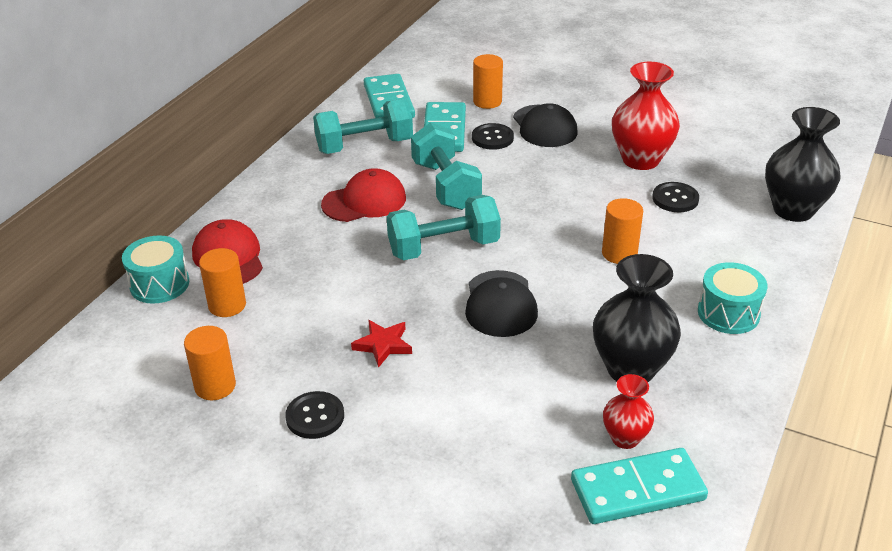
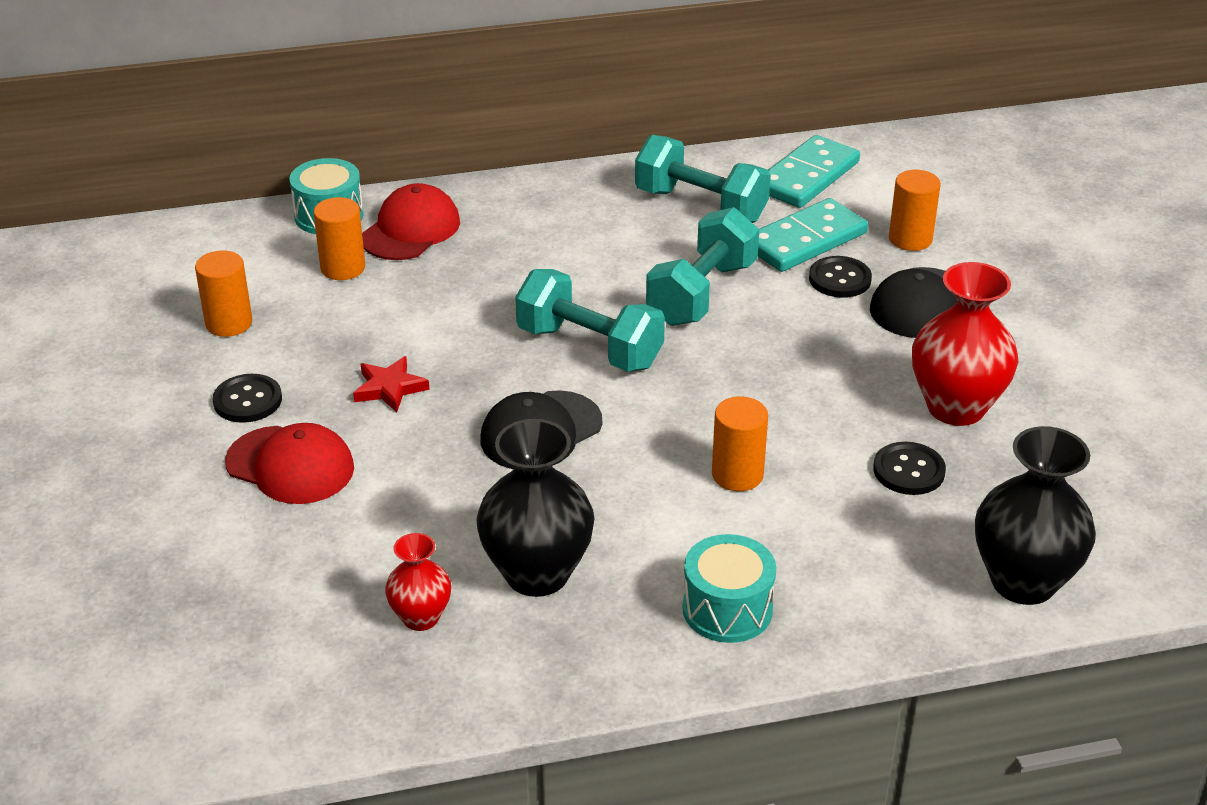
camera: 50 degrees right, 0 degrees up
red cap [321,168,406,222] -> red cap moved to [225,423,354,504]
turquoise domino [571,448,708,524] -> none

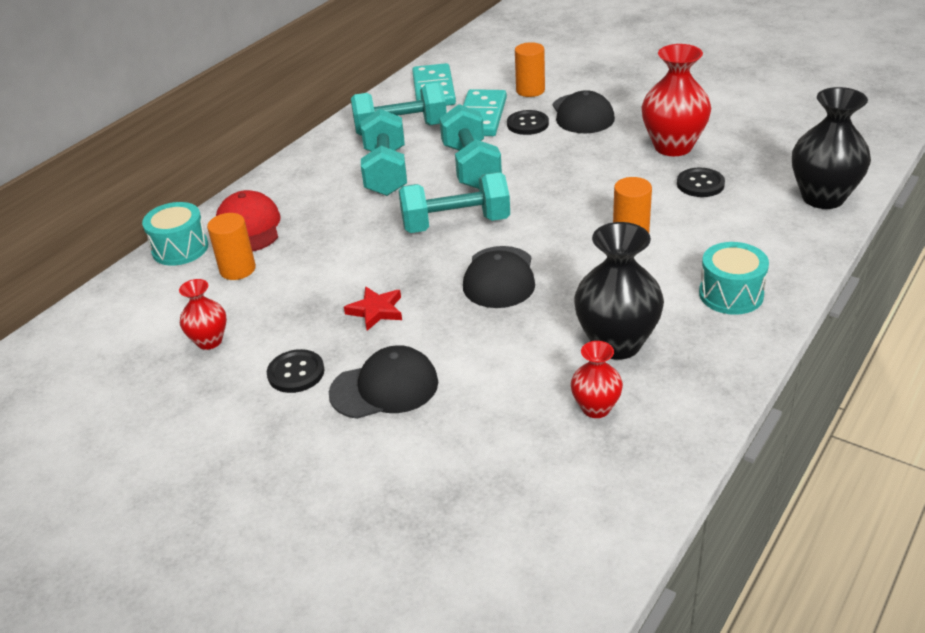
camera: 40 degrees left, 0 degrees up
orange cylinder [195,250,252,337] -> red vase [179,279,227,350]
red cap [225,423,354,504] -> black cap [329,345,438,419]
none -> turquoise dumbbell [361,109,407,196]

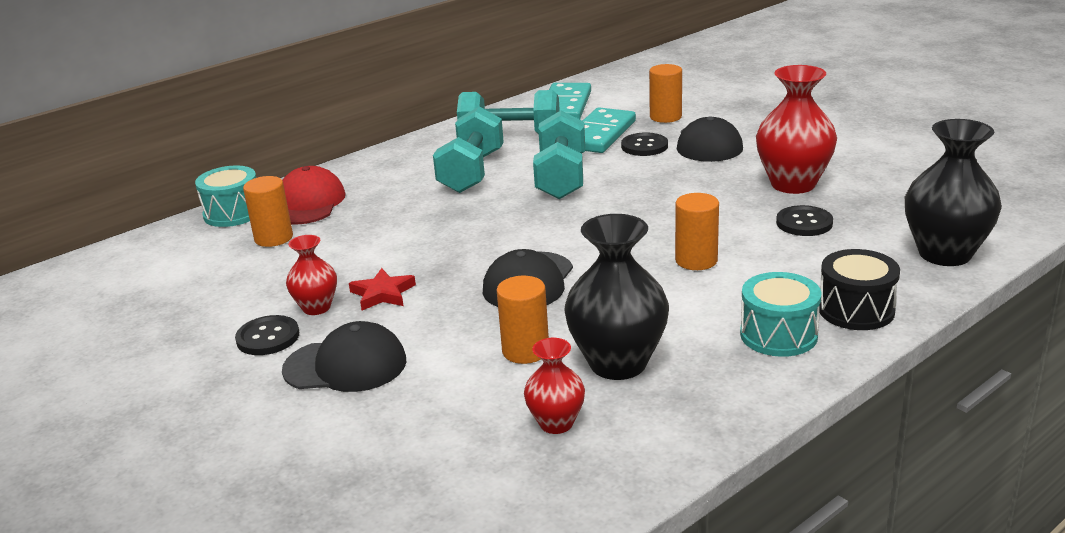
camera: 15 degrees right, 10 degrees down
red vase [179,279,227,350] -> red vase moved to [286,235,337,315]
turquoise dumbbell [398,172,510,233] -> none
none -> orange cylinder [497,276,549,364]
none -> black drum [819,249,900,330]

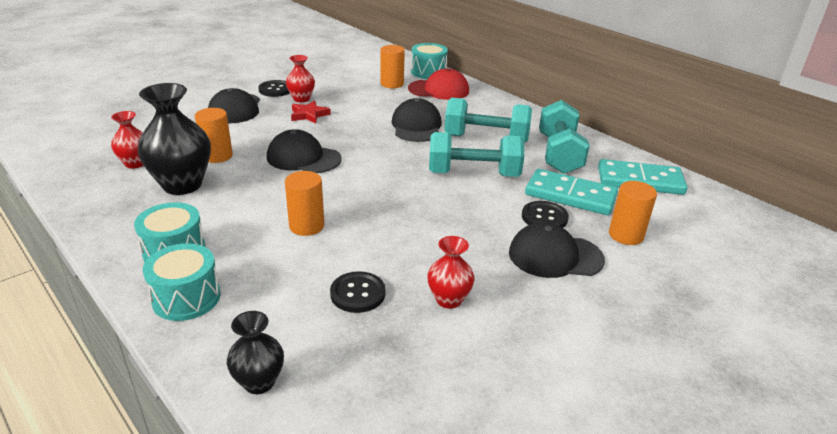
camera: 85 degrees right, 5 degrees up
red vase [756,65,837,194] -> red vase [427,236,474,309], size x0.55
black drum [819,249,900,330] -> turquoise drum [143,243,221,321]
black vase [905,119,1002,266] -> black vase [227,311,284,394], size x0.55
none -> black cap [392,98,442,142]

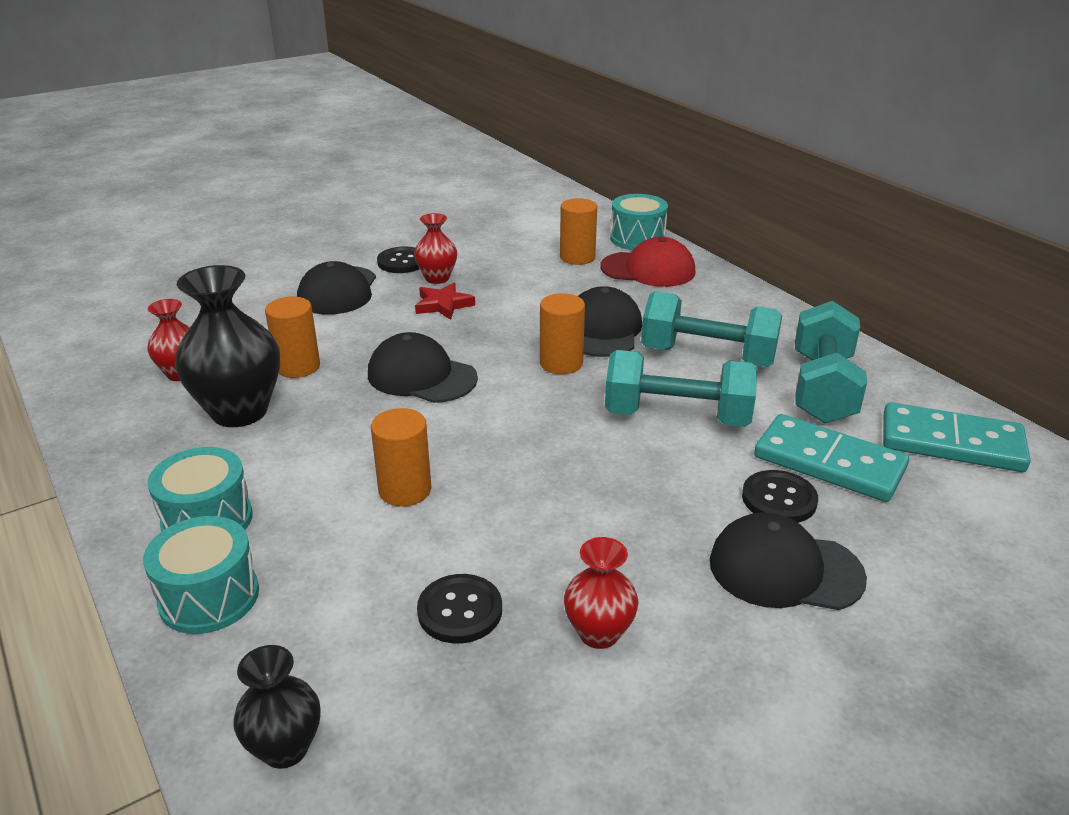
camera: 10 degrees right, 0 degrees up
orange cylinder [609,181,657,245] -> orange cylinder moved to [540,293,585,374]

